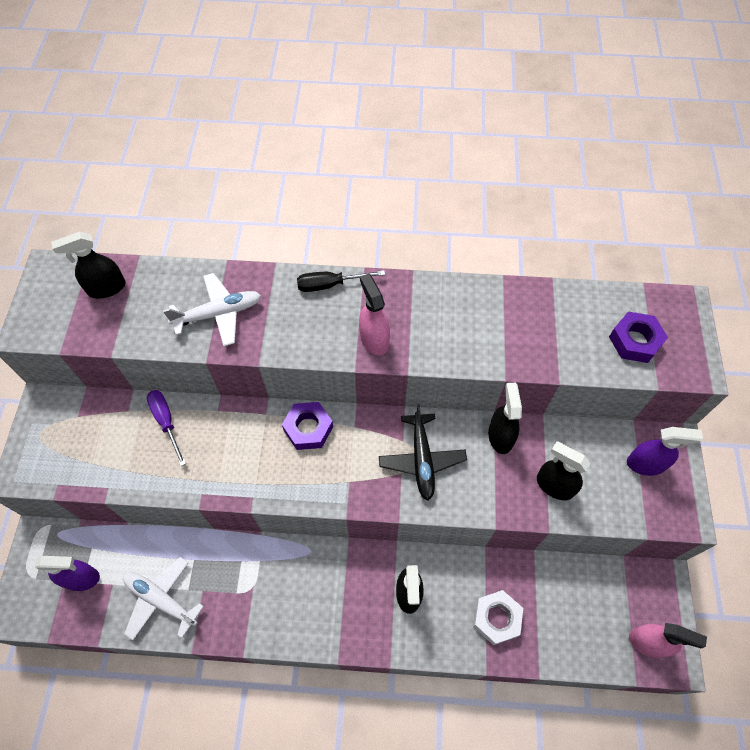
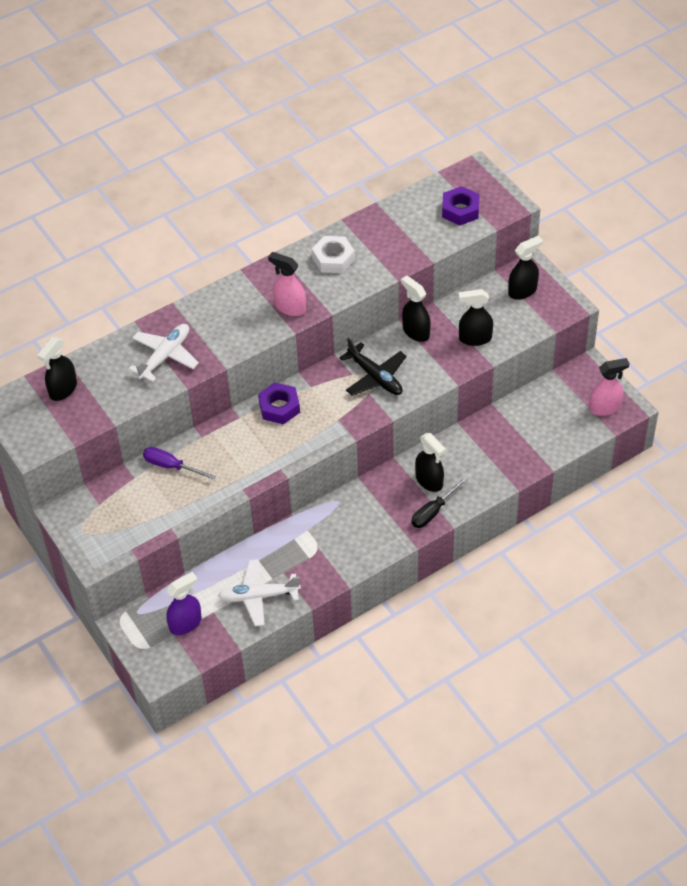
camera: 35 degrees left, 10 degrees down
black screwdriver [297,270,385,292] -> black screwdriver moved to [411,477,468,528]
white nut [473,590,523,645] -> white nut moved to [312,236,355,273]
purple spray bottle [627,427,703,476] -> black spray bottle [508,236,543,300]

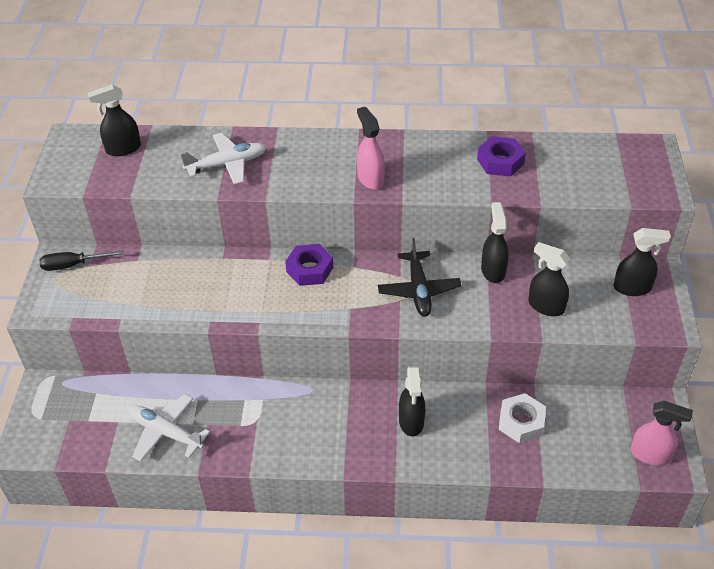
camera: 35 degrees right, 5 degrees down
purple screwdriver [143,447,215,480] -> none
purple spray bottle [166,572,202,635] -> none
white nut [312,236,355,273] -> white nut moved to [499,393,546,443]
black screwdriver [411,477,468,528] -> black screwdriver moved to [39,250,124,271]
purple nut [442,186,480,226] -> purple nut moved to [477,136,526,177]

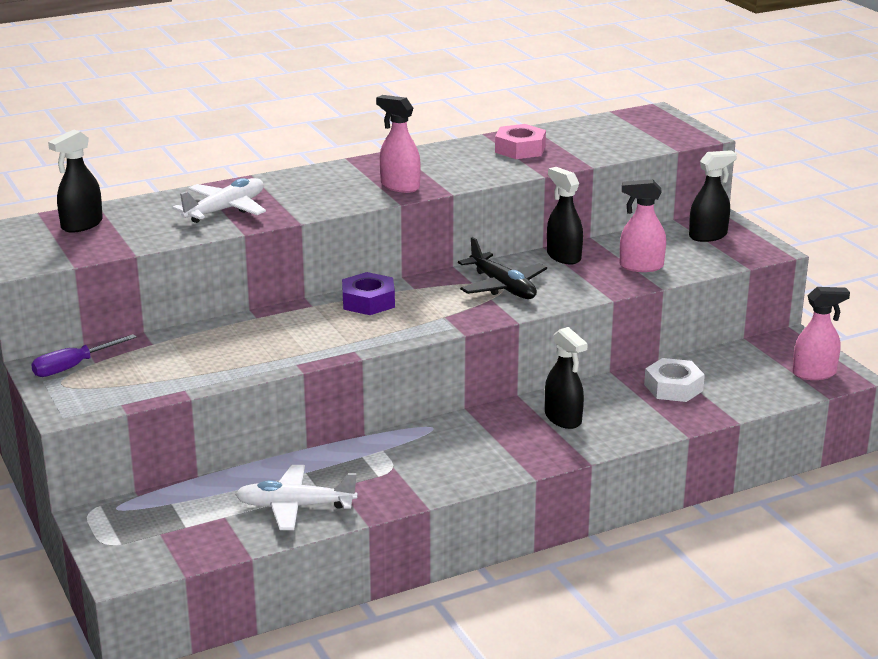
camera: 30 degrees left, 20 degrees down
black screwdriver [39,250,124,271] -> purple screwdriver [31,334,137,377]
purple nut [477,136,526,177] -> pink nut [495,124,546,159]
black spray bottle [528,242,570,316] -> pink spray bottle [620,179,666,272]

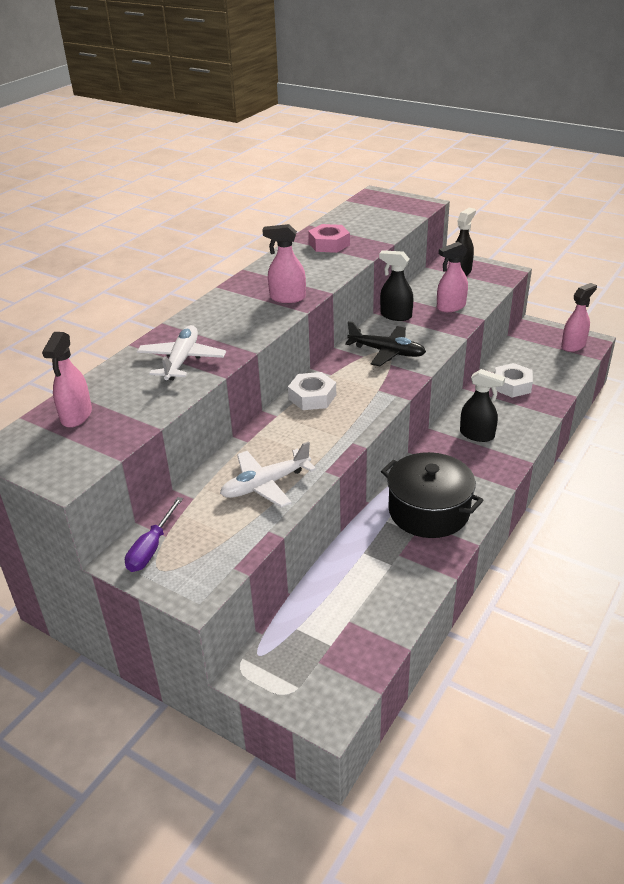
camera: 30 degrees left, 10 degrees up
black spray bottle [48,129,103,233] -> pink spray bottle [42,332,92,428]
white plane [235,465,357,530] -> white plane moved to [220,441,316,508]
purple nut [342,272,395,315] -> white nut [288,372,336,410]
none -> black pot [381,452,483,538]

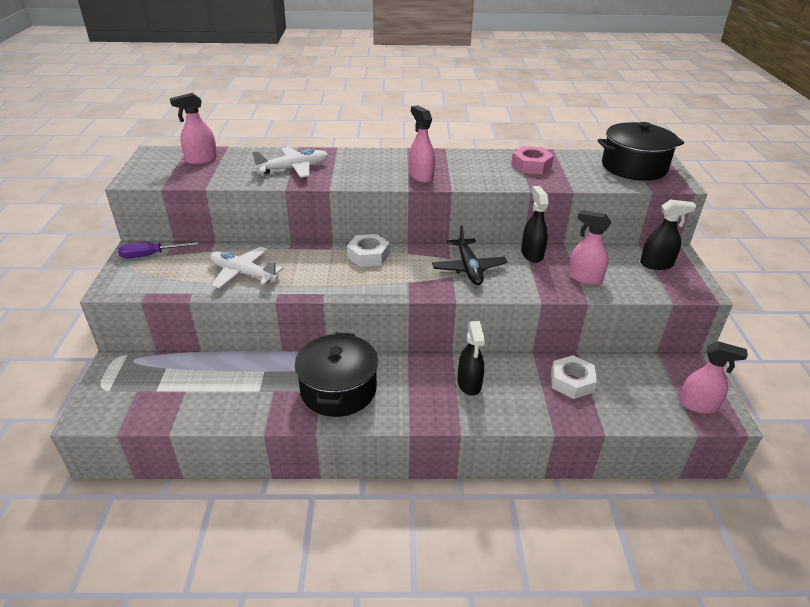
camera: 55 degrees right, 0 degrees up
none -> black pot [598,122,684,181]

